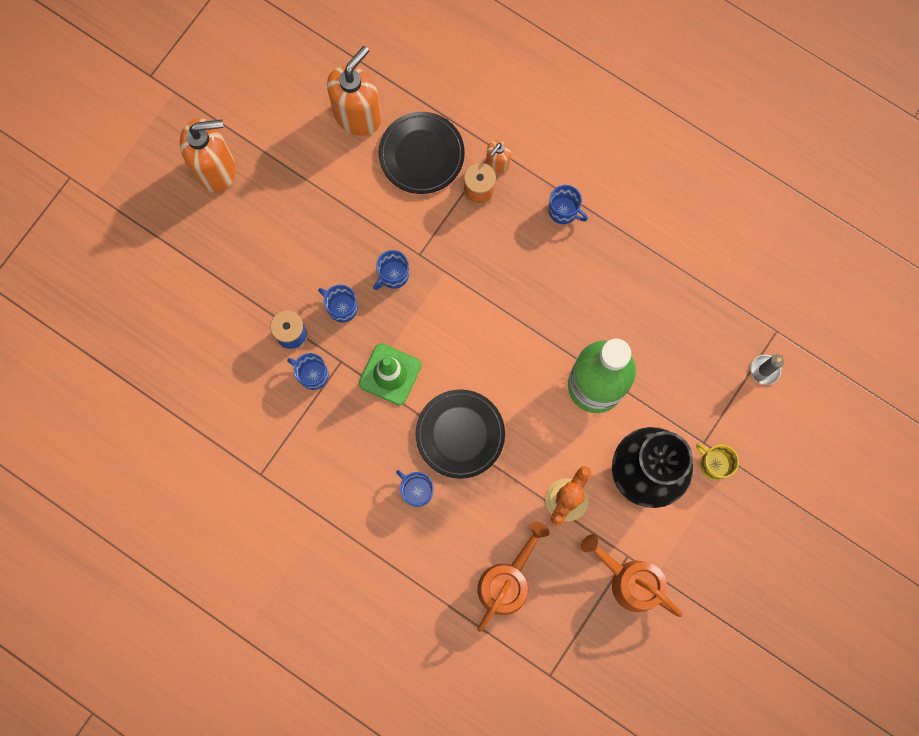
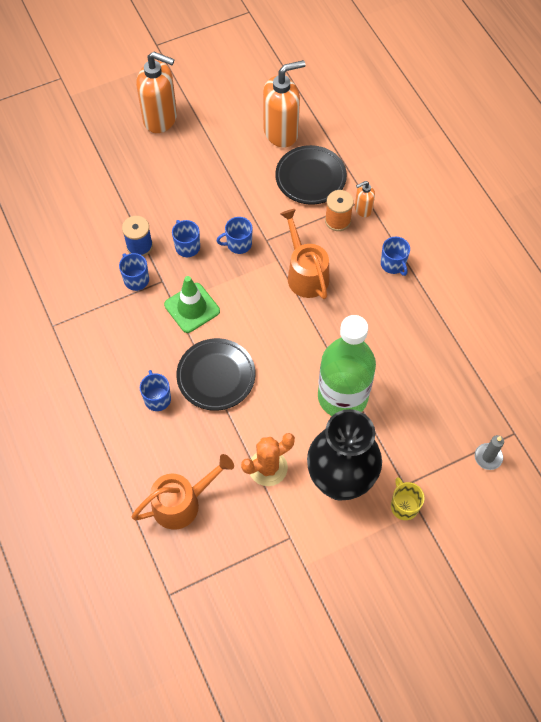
camera: 30 degrees right, 15 degrees down
orange watering can [581,534,683,617] -> orange watering can moved to [280,209,330,299]

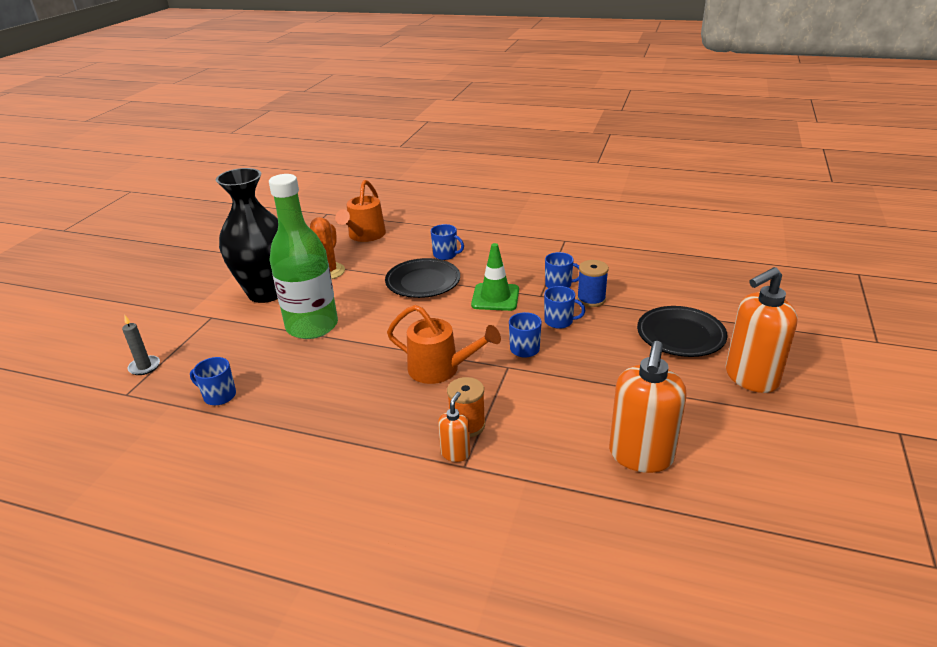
camera: 135 degrees right, 30 degrees down
black plate [275,145,347,205] -> black plate moved to [637,306,727,357]
blue mug [381,237,410,276] -> blue mug moved to [190,357,236,405]
yellow mug [391,477,425,520] -> none

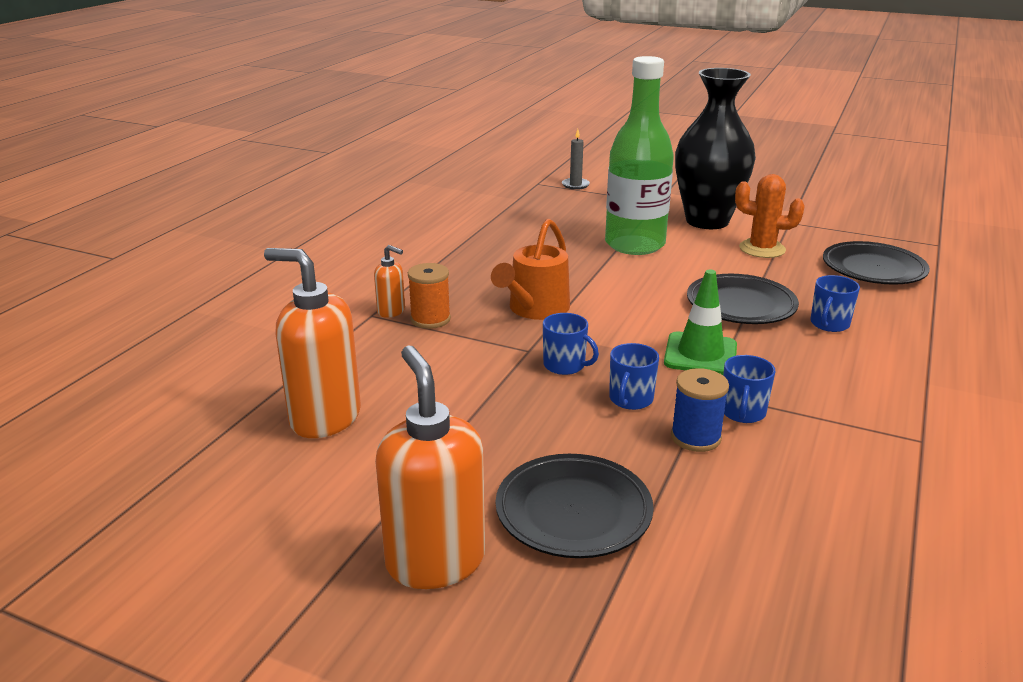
camera: 95 degrees right, 5 degrees down
blue mug [190,357,236,405] -> none
orange watering can [335,180,386,242] -> black plate [823,241,930,284]

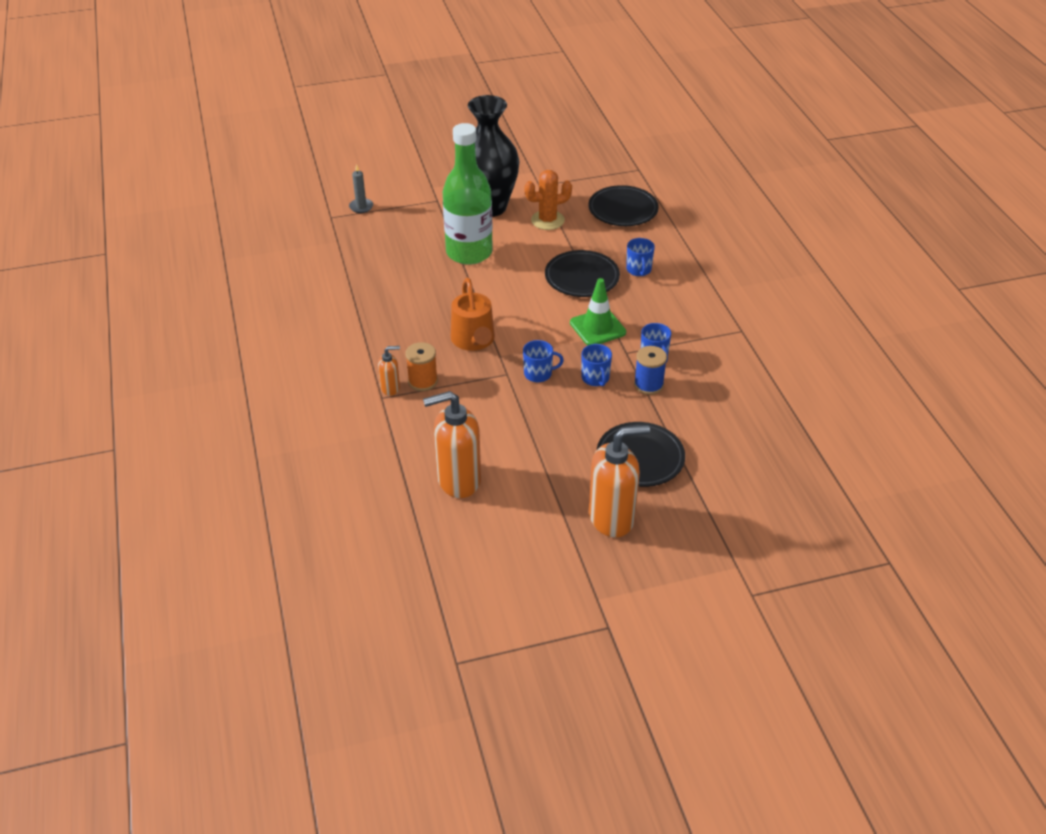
camera: 40 degrees left, 15 degrees up
orange soap dispenser [375,345,485,589] -> orange soap dispenser turned 135 degrees clockwise [589,425,650,537]

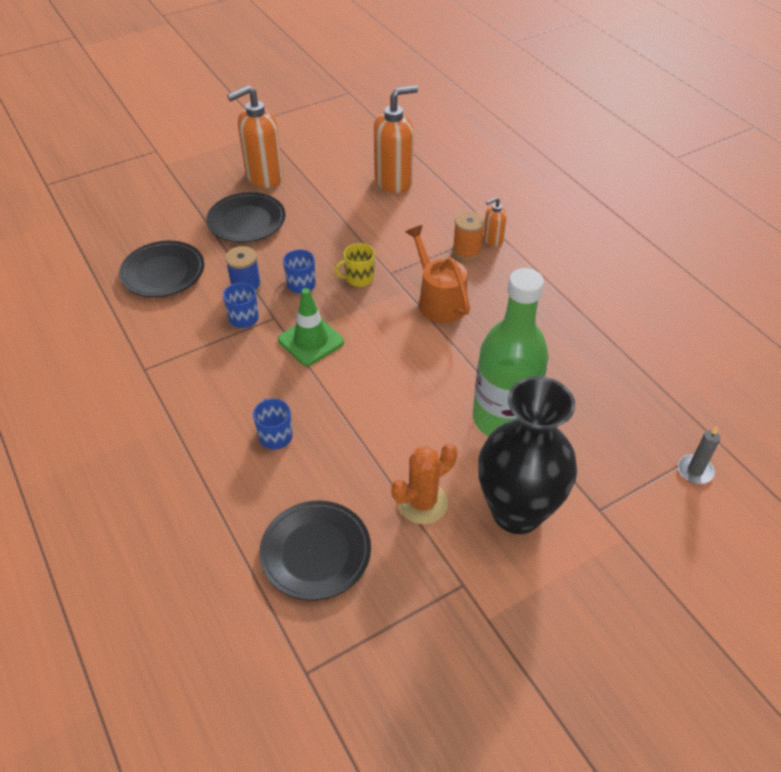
camera: 165 degrees right, 5 degrees up
blue mug [523,340,564,382] -> yellow mug [334,243,375,287]
black plate [545,250,620,297] -> black plate moved to [119,241,204,297]

